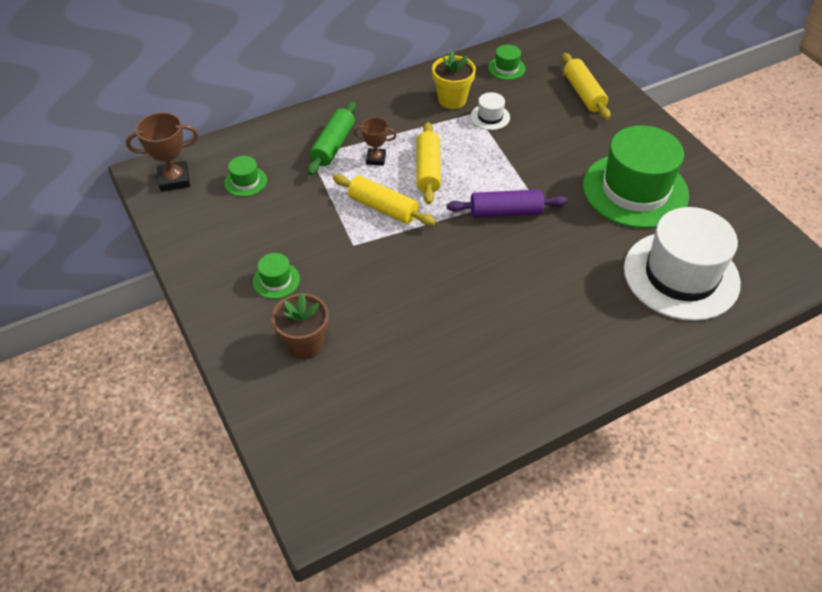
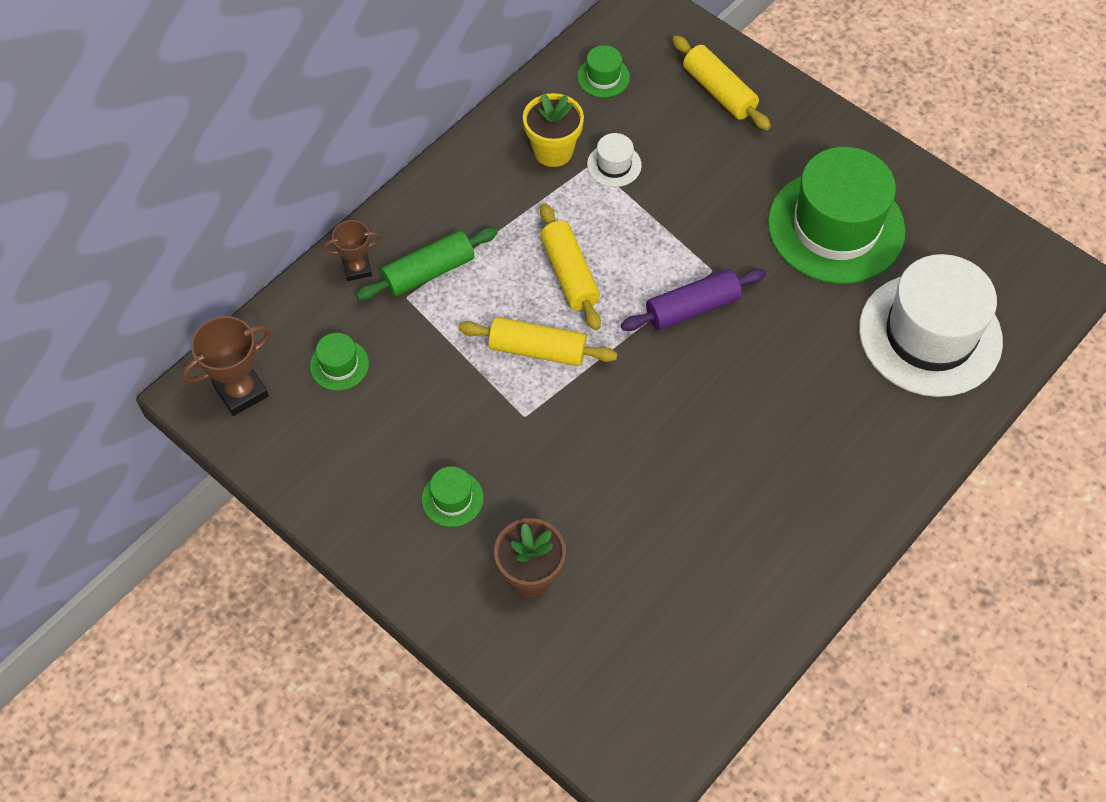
camera: 20 degrees left, 10 degrees up
green rolling pin [308,101,356,175] -> green rolling pin turned 60 degrees clockwise [356,227,497,300]
brown trophy [354,117,397,166] -> brown trophy moved to [323,220,382,281]

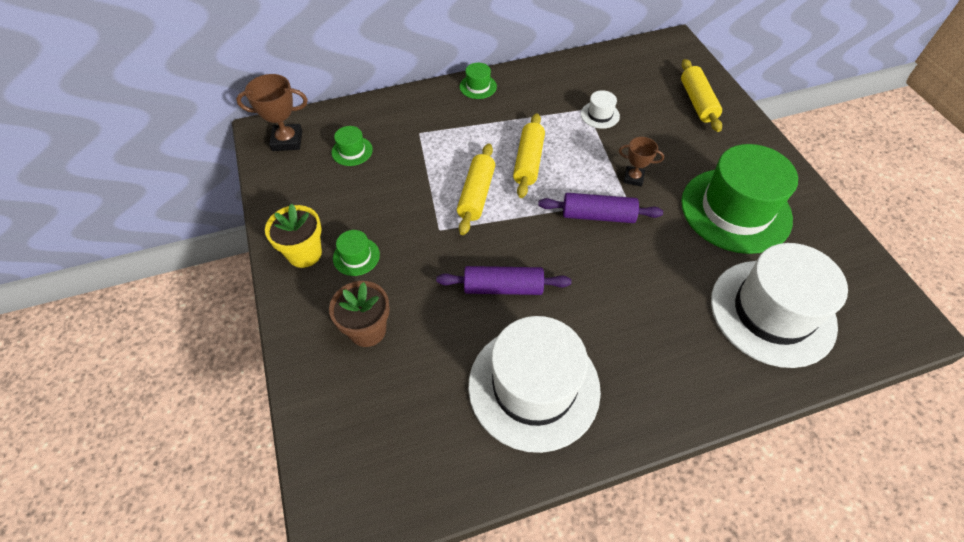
camera: 30 degrees right, 5 degrees down
brown trophy [323,220,382,281] -> brown trophy moved to [619,137,664,187]
green rolling pin [356,227,497,300] -> none
yellow rolling pin [458,317,618,366] -> yellow rolling pin turned 60 degrees clockwise [457,144,495,235]
yellow flower pot [523,93,584,167] -> yellow flower pot moved to [265,204,322,268]
green hat [577,45,630,98] -> green hat moved to [460,63,497,99]
none -> purple rolling pin [436,266,571,295]
none -> white hat [468,316,601,453]

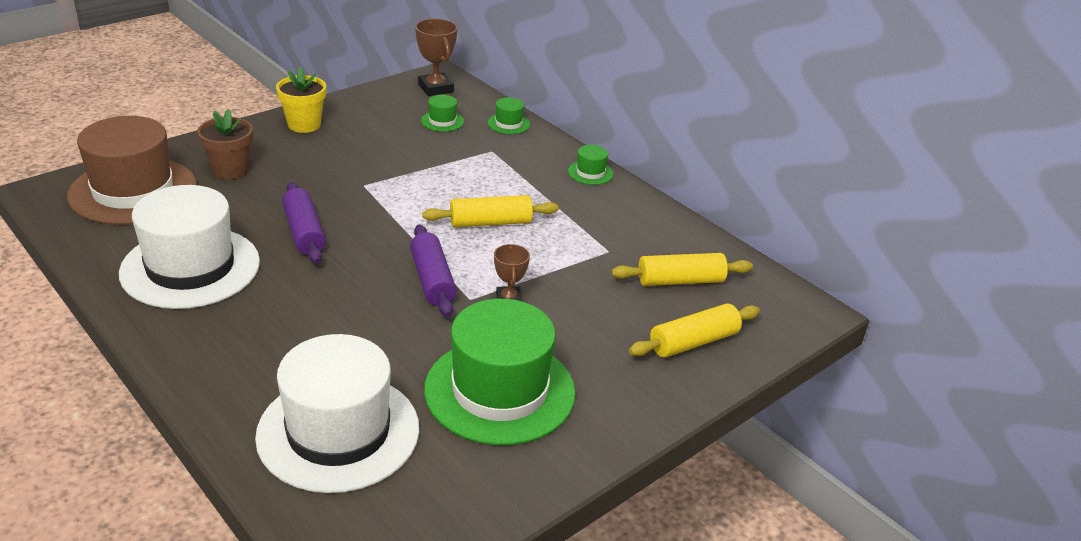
camera: 65 degrees right, 20 degrees down
green hat [333,230,380,276] -> green hat moved to [488,97,530,134]
yellow rolling pin [457,144,495,235] -> yellow rolling pin moved to [611,253,753,286]
white hat [581,90,620,129] -> none
none -> brown hat [67,116,197,225]

